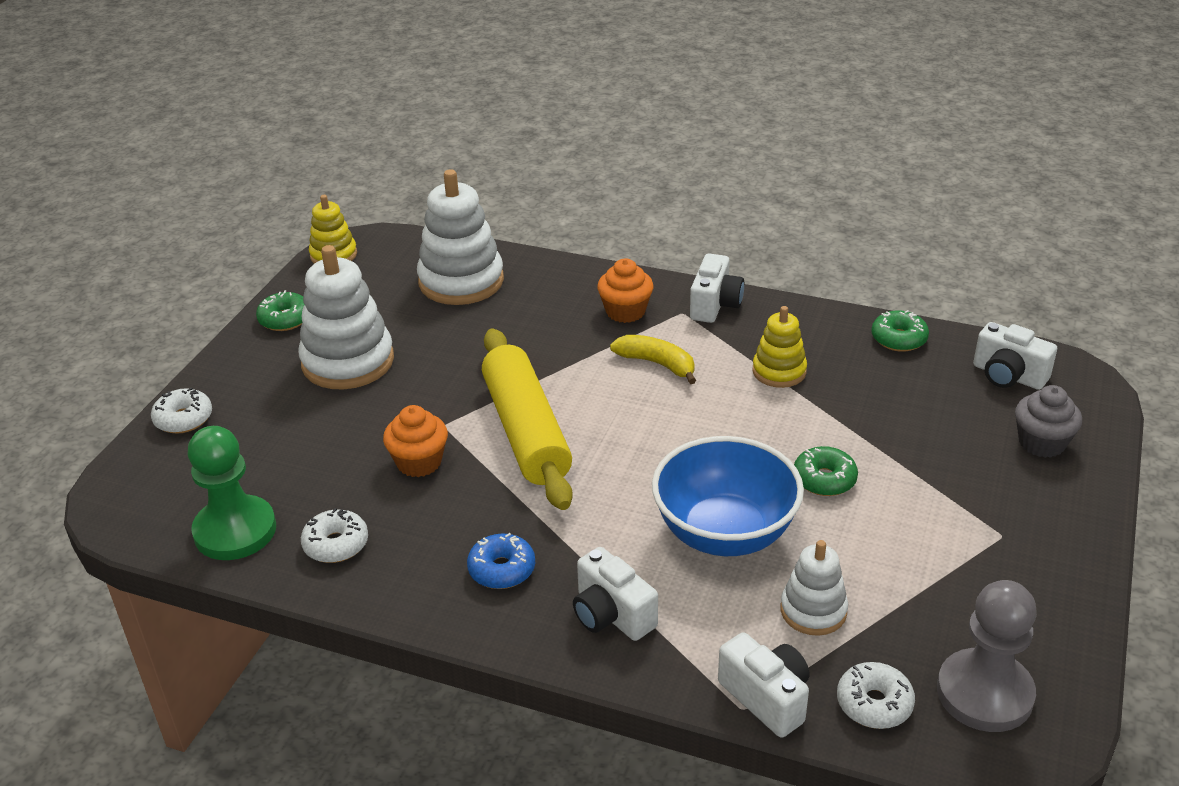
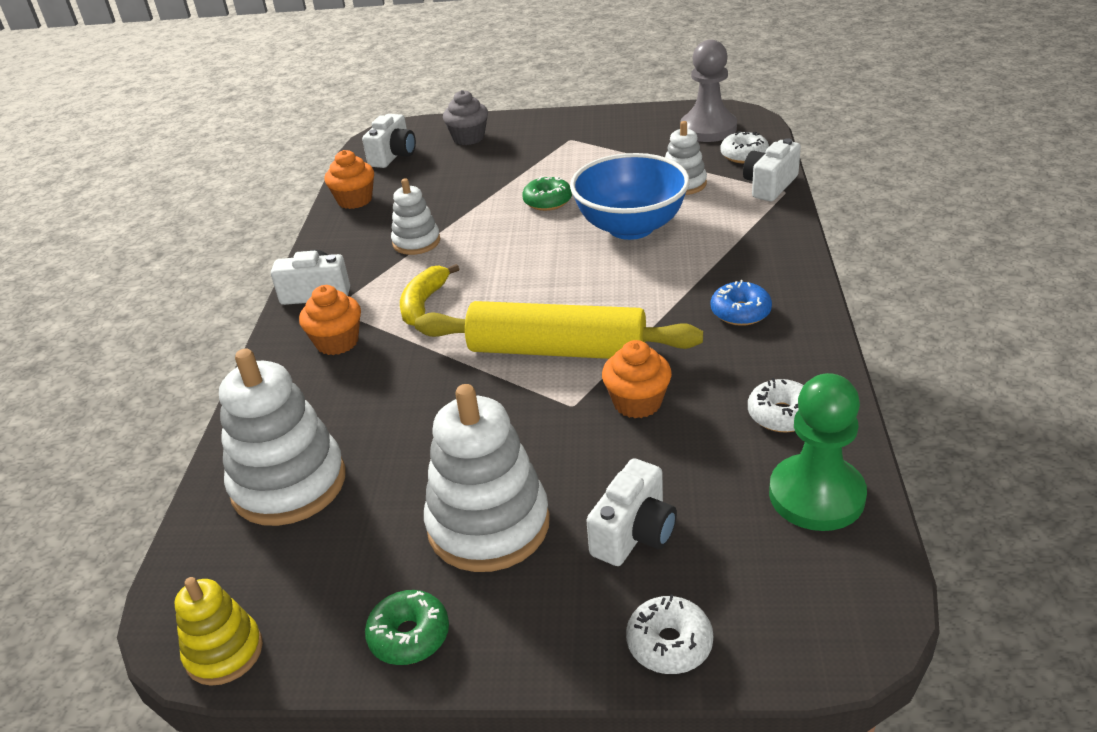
camera: 105 degrees left, 0 degrees up
yellow rolling pin [482,329,573,510] -> yellow rolling pin turned 45 degrees clockwise [415,301,703,359]
white camera [573,547,658,641] -> white camera moved to [586,458,677,566]
yellow stacking toy [753,306,807,388] -> white stacking toy [391,178,440,255]
green donut [871,310,929,352] -> orange cupcake [324,150,374,209]

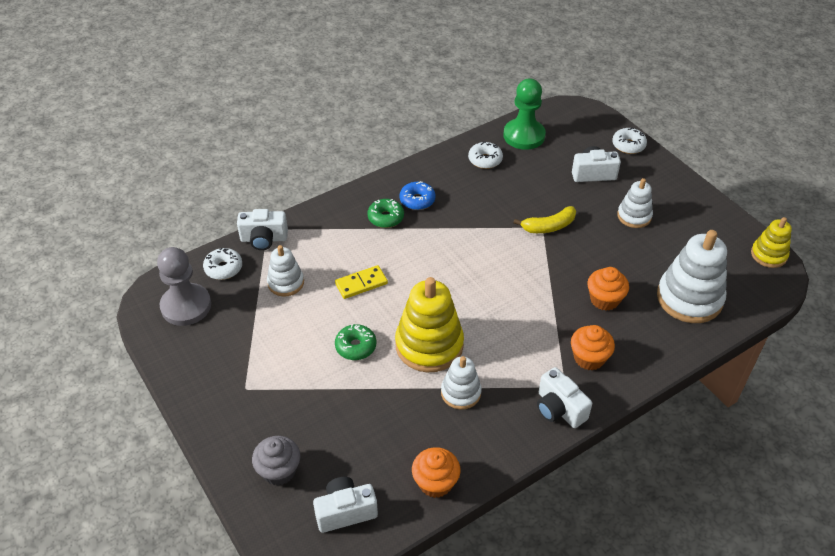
camera: 130 degrees left, 10 degrees up
green donut [365,590,449,665] -> green donut moved to [367,199,404,228]
yellow banana [400,264,459,326] -> yellow banana moved to [514,206,576,233]
yellow rolling pin [415,301,703,359] -> none
white stacking toy [424,384,550,572] -> white stacking toy [617,178,653,228], size x0.57
blue bowl [570,153,690,240] -> yellow domino [335,265,388,299]
orange cupcake [602,340,672,418] -> orange cupcake moved to [587,267,629,311]
none -> yellow stacking toy [395,277,464,372]

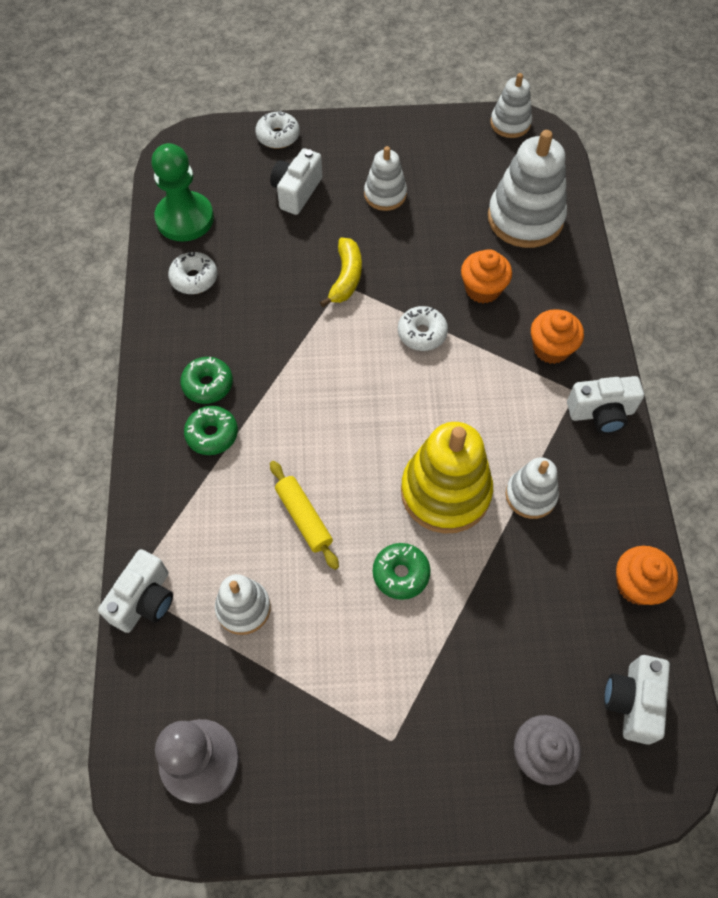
camera: 60 degrees left, 15 degrees up
white donut [203,248,242,280] -> white donut moved to [398,306,448,351]
yellow domino [335,265,388,299] -> yellow rolling pin [270,461,339,570]
blue donut [399,181,436,210] -> green donut [180,357,233,404]
yellow stacking toy [751,217,792,268] -> white stacking toy [490,73,532,138]

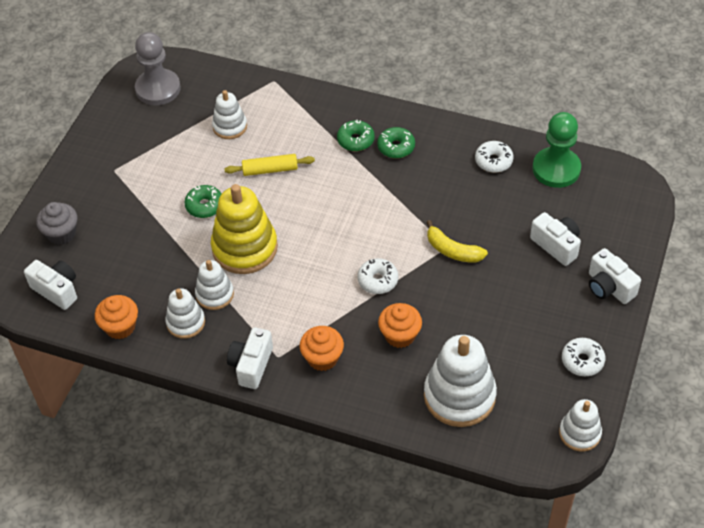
camera: 115 degrees right, 10 degrees down
white camera [98,549,173,633] -> white camera moved to [589,248,641,304]
white donut [255,111,300,149] -> white donut moved to [562,338,605,376]
white stacking toy [364,146,407,211] -> white stacking toy moved to [165,288,205,339]

